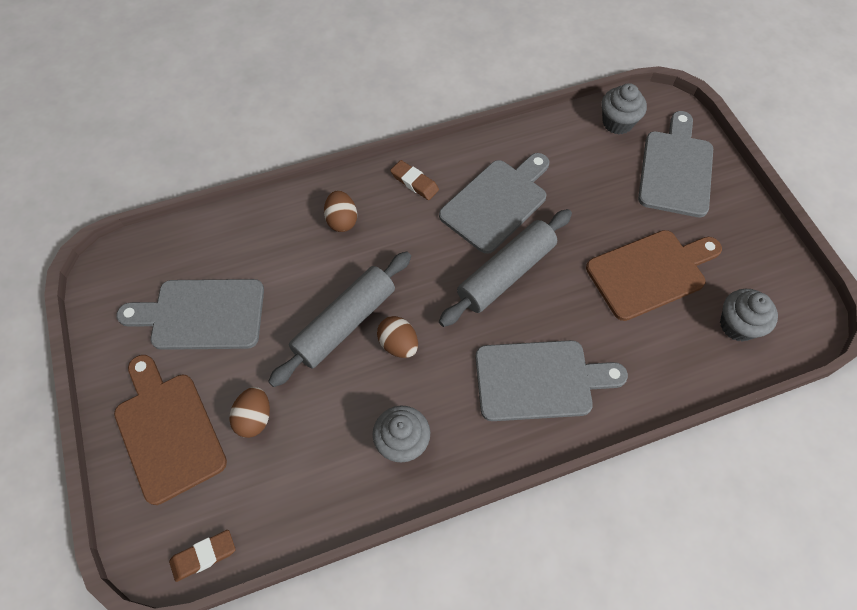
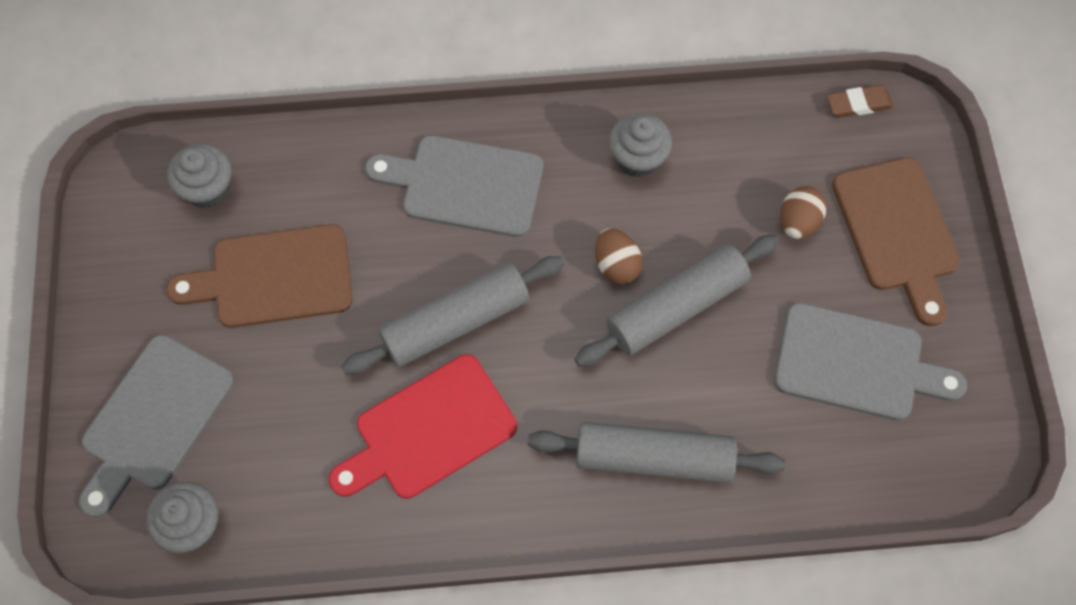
camera: 165 degrees left, 5 degrees up
brown egg [324,191,357,232] -> grey rolling pin [528,422,785,483]
brown eraser [390,160,439,200] -> none
grey cutting board [439,153,550,254] -> red cutting board [329,354,517,499]

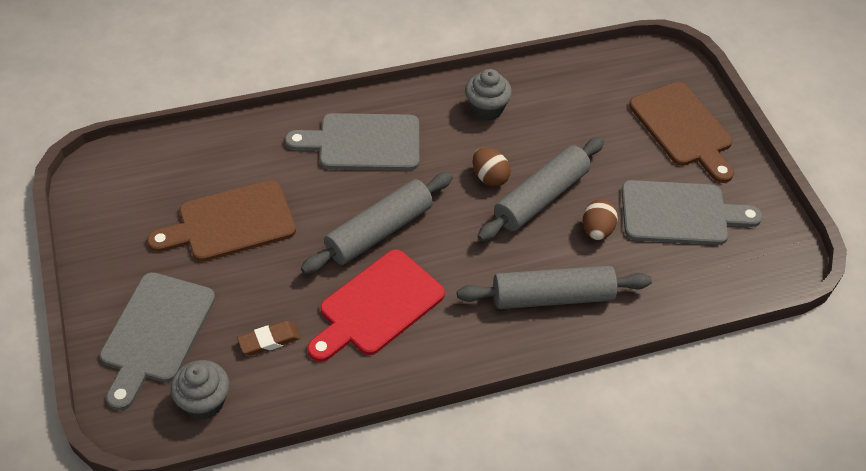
camera: 15 degrees left, 15 degrees down
grey cupcake [167,144,232,209] -> none
brown egg [780,186,827,239] -> brown egg moved to [583,200,618,240]
brown eraser [827,85,894,118] -> brown eraser moved to [237,321,300,356]

